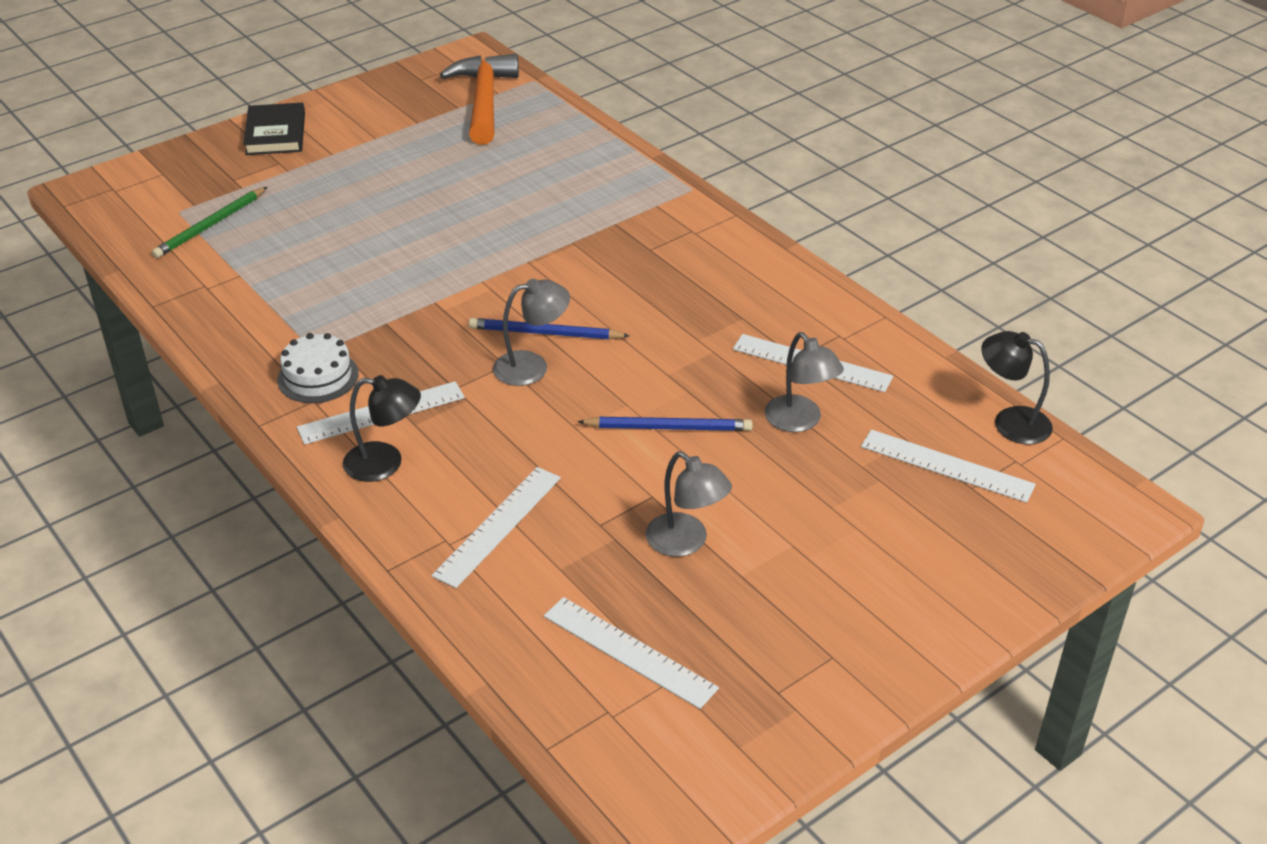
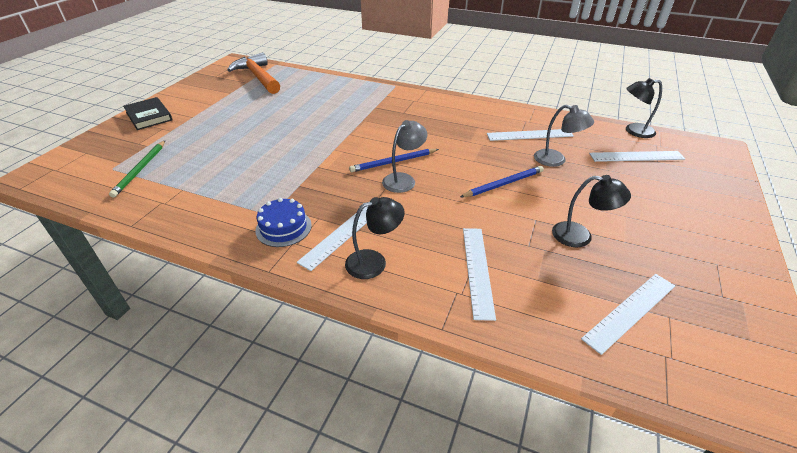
camera: 30 degrees left, 0 degrees up
white cake [277,333,359,403] -> blue cake [256,198,312,247]
white ruler [544,597,719,709] -> white ruler turned 45 degrees counterclockwise [581,274,675,355]
grey lamp [645,451,732,557] -> black lamp [552,175,631,247]

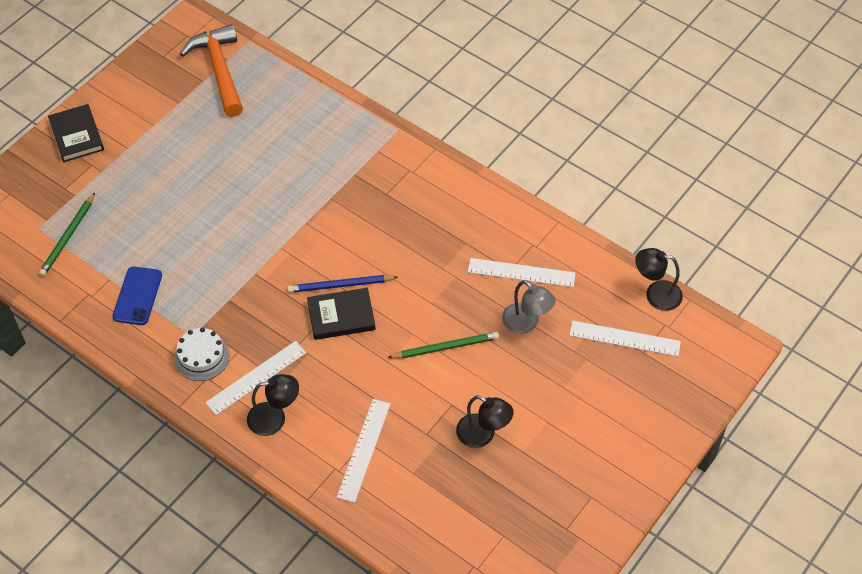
camera: 15 degrees right, 15 degrees up
blue cake [256,198,312,247] -> white cake [174,328,230,381]
grey lamp [382,120,428,193] -> black book [307,288,376,340]
blue pencil [460,166,544,197] -> green pencil [387,332,499,359]
white ruler [581,274,675,355] -> none
none -> blue phone [112,267,162,325]

